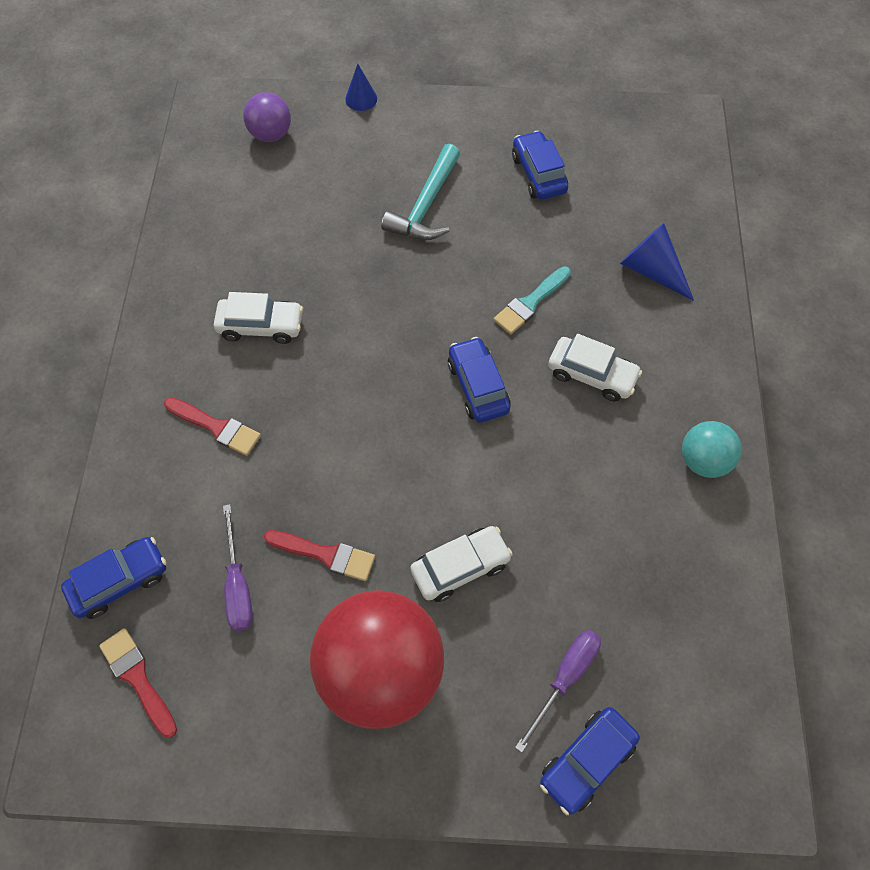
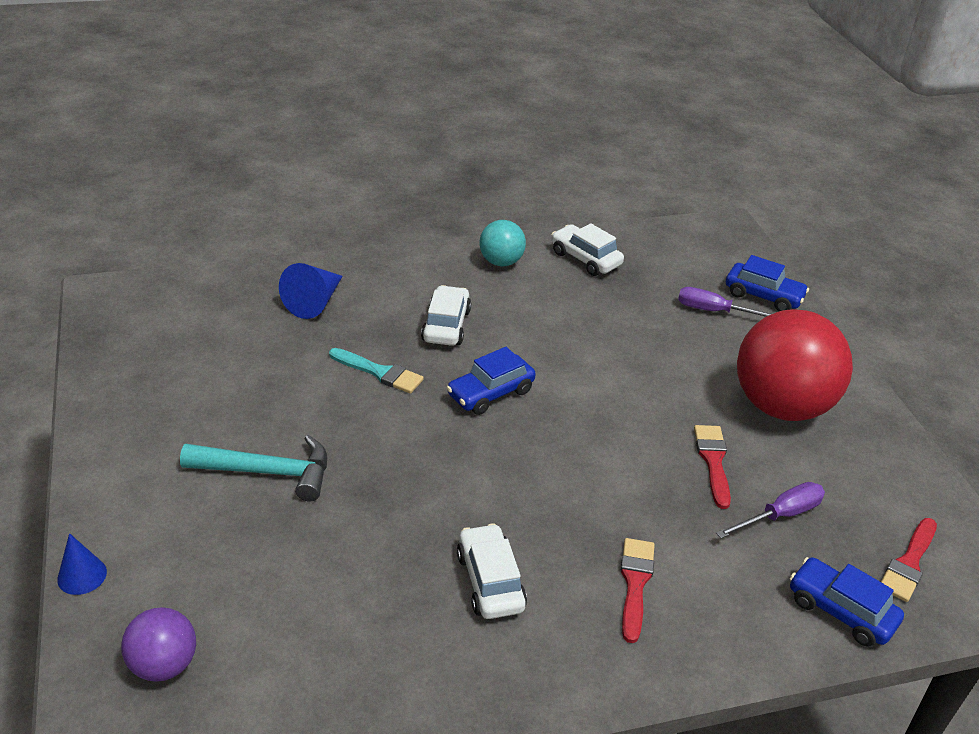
camera: 110 degrees left, 25 degrees down
white car [410,526,513,602] -> white car moved to [551,223,624,276]
blue car [512,130,568,200] -> none

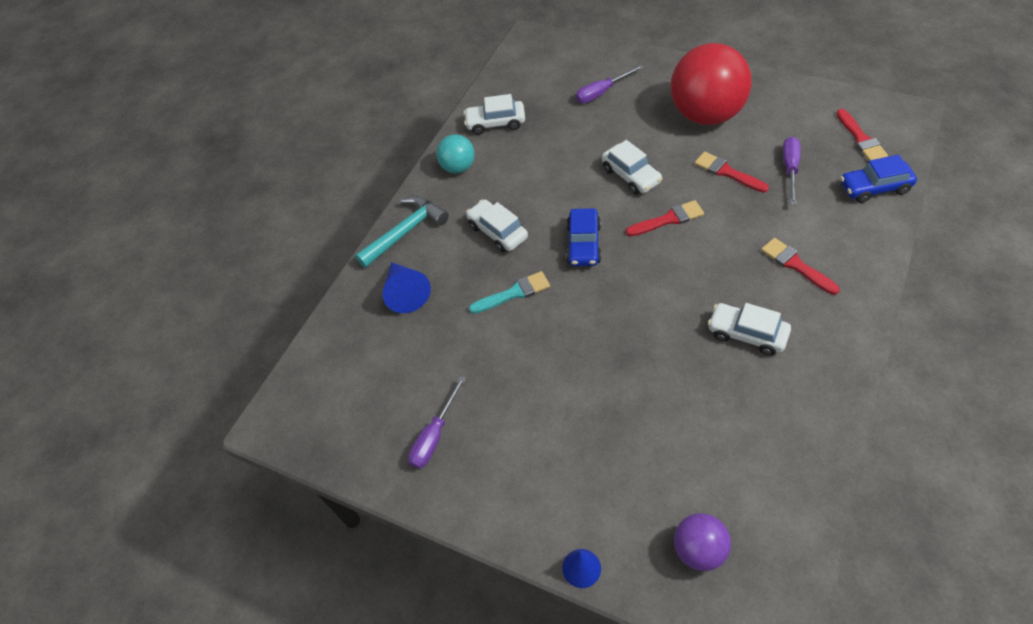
camera: 40 degrees left, 15 degrees up
turquoise hammer [180,435,327,501] -> turquoise hammer moved to [355,196,449,268]
blue car [726,255,809,311] -> none
none -> purple screwdriver [408,376,466,469]
none -> white car [602,140,662,195]
none -> red brush [626,200,704,236]

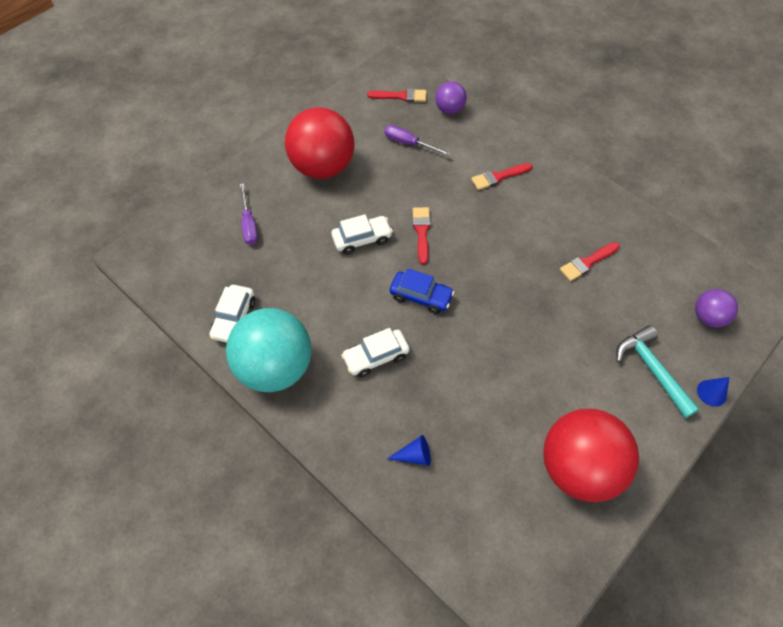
camera: 80 degrees left, 5 degrees up
turquoise hammer [355,196,449,268] -> turquoise hammer moved to [616,325,700,418]
blue cone [383,262,431,313] -> blue cone [387,435,431,466], size x0.64
purple screwdriver [408,376,466,469] -> red ball [543,409,639,502]
turquoise ball [436,134,475,173] -> turquoise ball [226,308,311,392], size x2.03
turquoise brush [469,271,550,314] -> none
red brush [694,152,769,193] -> red brush moved to [560,242,620,281]
white car [708,303,791,356] -> none
blue car [840,155,917,203] -> purple ball [435,81,467,114]

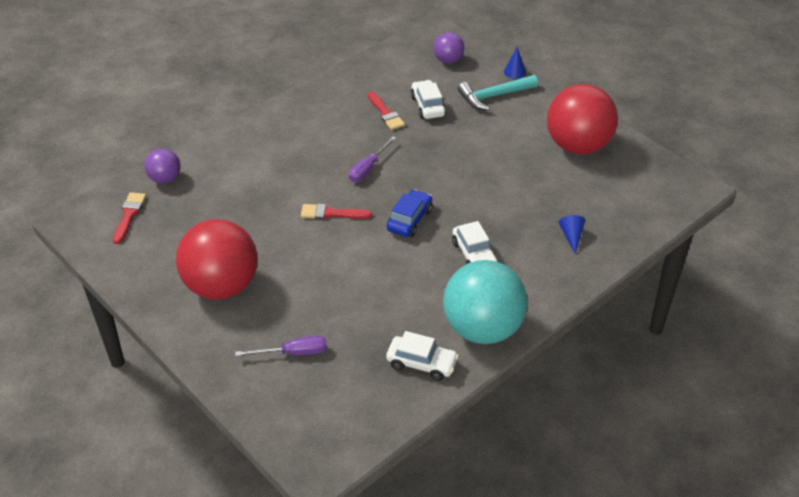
camera: 85 degrees left, 15 degrees down
white car [331,214,393,254] -> white car moved to [410,80,446,119]
purple screwdriver [384,125,450,156] -> purple screwdriver moved to [349,136,396,182]
red brush [471,163,532,190] -> none

